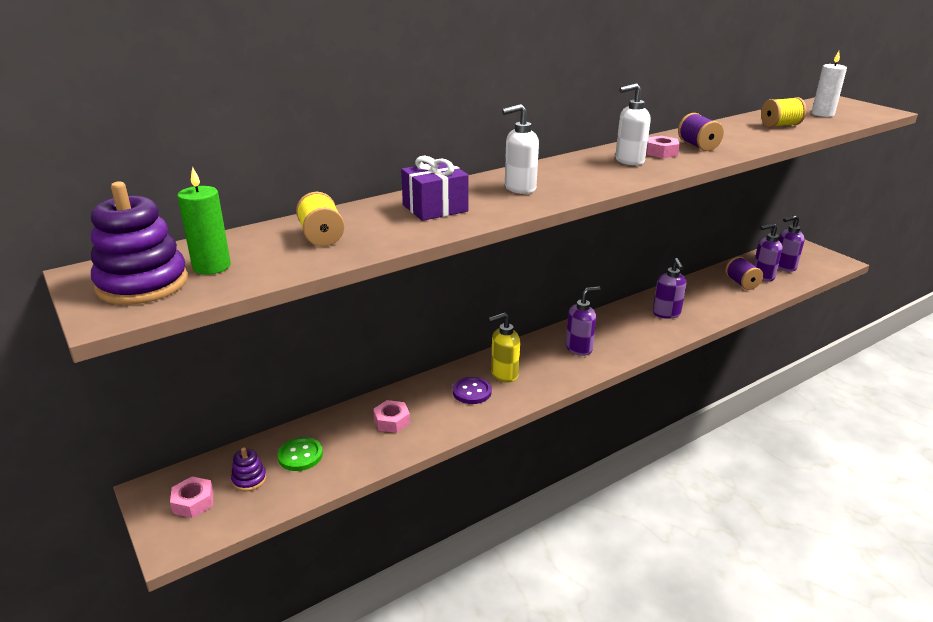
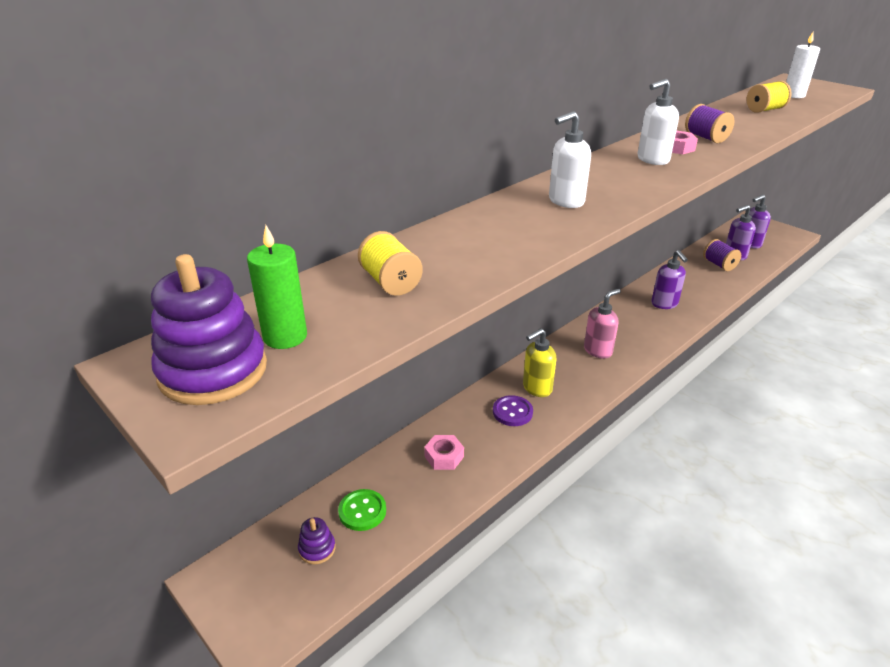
camera: 10 degrees left, 5 degrees up
pink nut [170,476,214,518] -> none
purple gift [401,156,469,221] -> none
purple soap dispenser [566,286,600,356] -> pink soap dispenser [584,289,621,358]

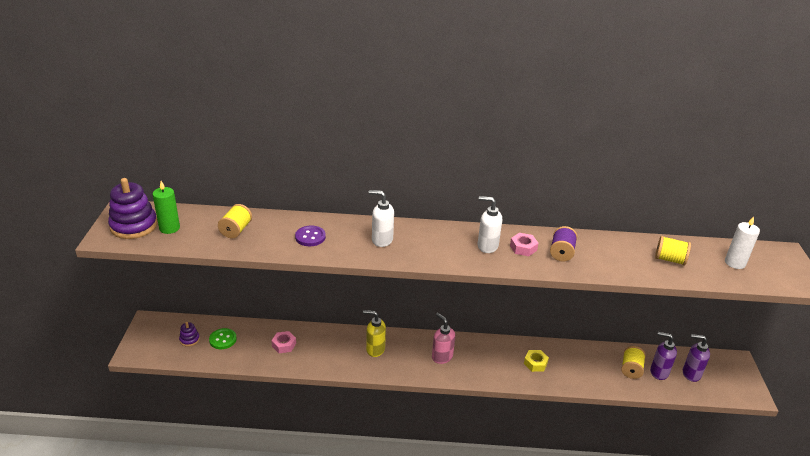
camera: 45 degrees right, 0 degrees up
purple button [493,395,533,426] -> purple button moved to [295,226,326,246]
pink soap dispenser [584,289,621,358] -> pink soap dispenser turned 135 degrees counterclockwise [432,313,455,364]
purple soap dispenser [651,250,688,309] -> yellow nut [524,350,549,372]
purple spool [703,239,741,271] -> yellow spool [621,346,646,379]

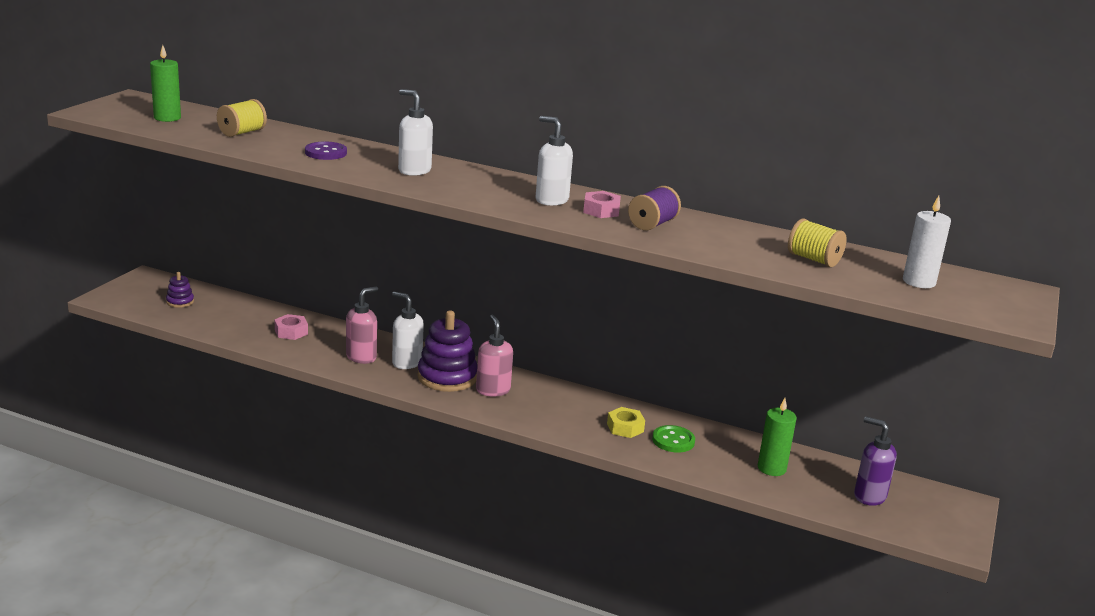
camera: 20 degrees right, 10 degrees down
purple stacking toy [108,178,157,239] -> purple stacking toy moved to [417,311,477,392]
green button [209,328,237,349] -> green button moved to [652,425,695,452]
yellow soap dispenser [363,310,386,357] -> white soap dispenser [392,292,424,369]
yellow spool [621,346,646,379] -> green candle [758,398,797,476]
purple soap dispenser [650,332,677,380] -> none
none -> pink soap dispenser [346,286,378,364]

